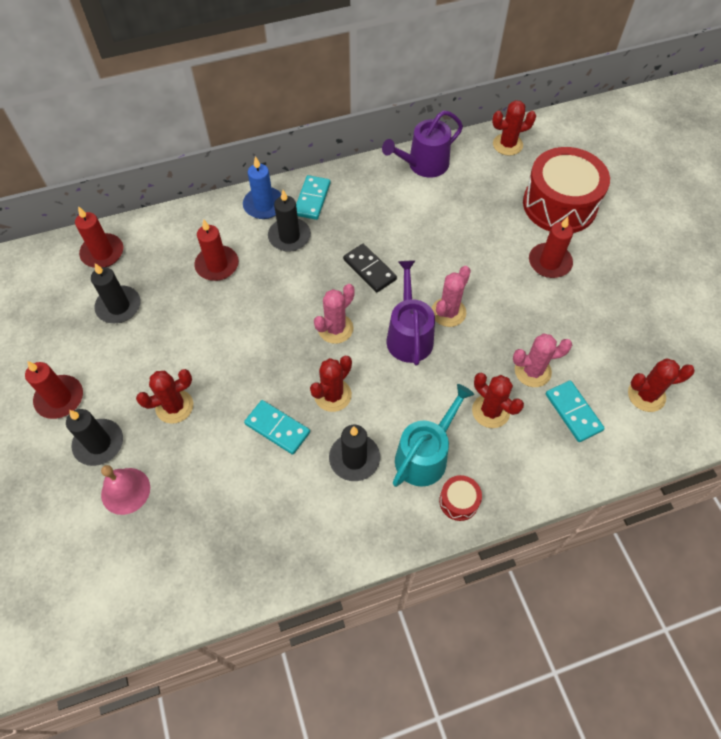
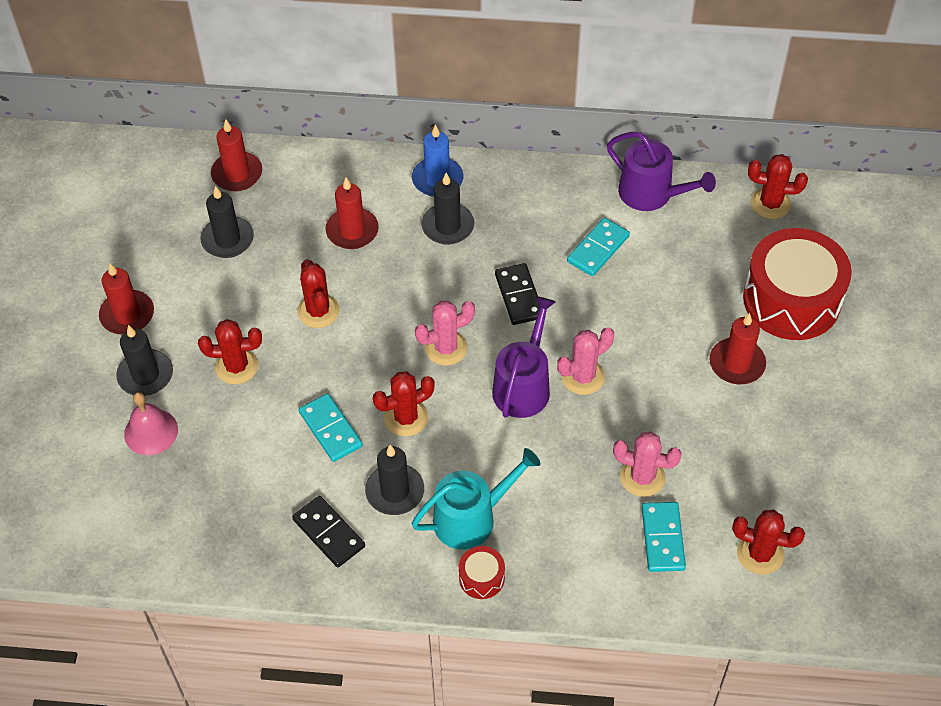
camera: 25 degrees right, 5 degrees down
turquoise domino [296,175,331,220] -> turquoise domino moved to [567,217,630,276]
purple watering can [382,110,463,178] -> purple watering can turned 135 degrees counterclockwise [607,132,716,211]
red cactus [472,373,524,428] -> red cactus moved to [297,259,340,328]
none -> black domino [292,496,365,567]

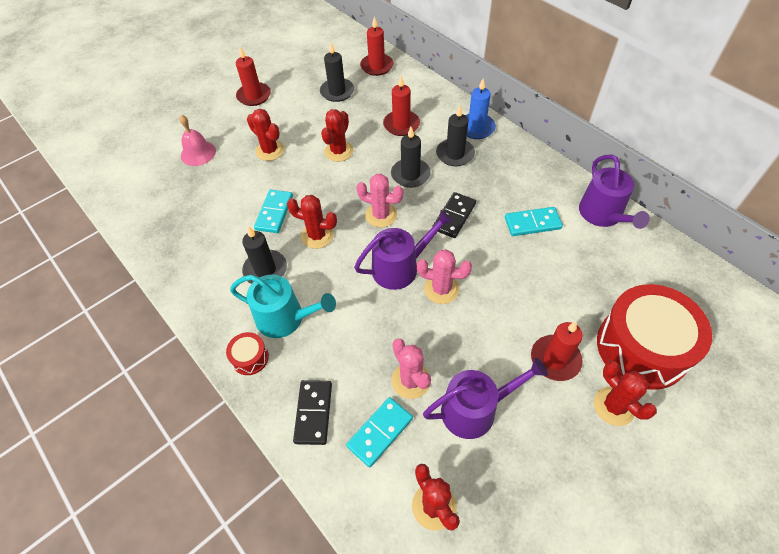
camera: 45 degrees right, 0 degrees up
black candle [116,325,173,396] -> black candle moved to [391,127,431,188]
black domino [292,496,365,567] -> black domino moved to [293,380,332,445]
red cactus [748,154,808,219] -> red cactus moved to [594,361,657,426]
none -> purple watering can [423,357,548,439]

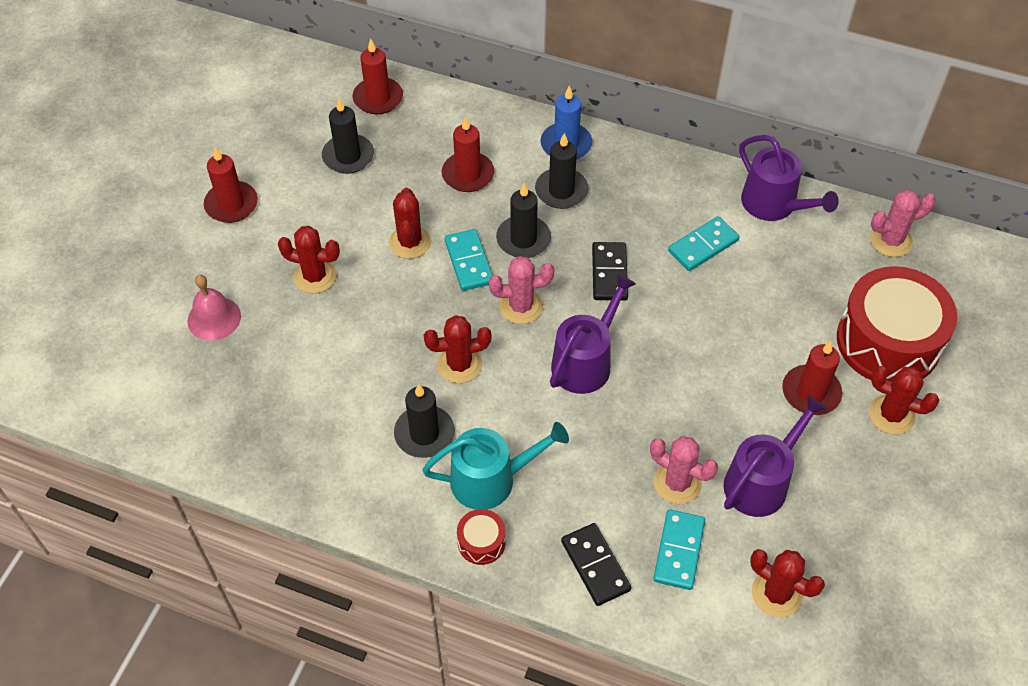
camera: 30 degrees left, 0 degrees up
turquoise domino [254,189,293,233] -> turquoise domino moved to [444,229,493,291]
pink cactus [417,249,472,304] -> pink cactus moved to [870,190,936,257]

